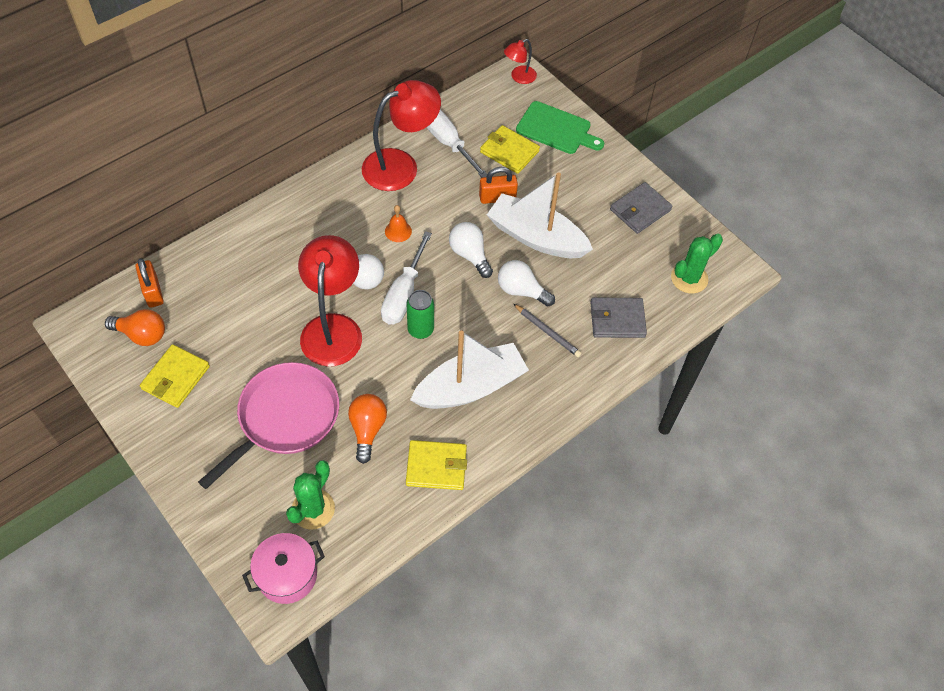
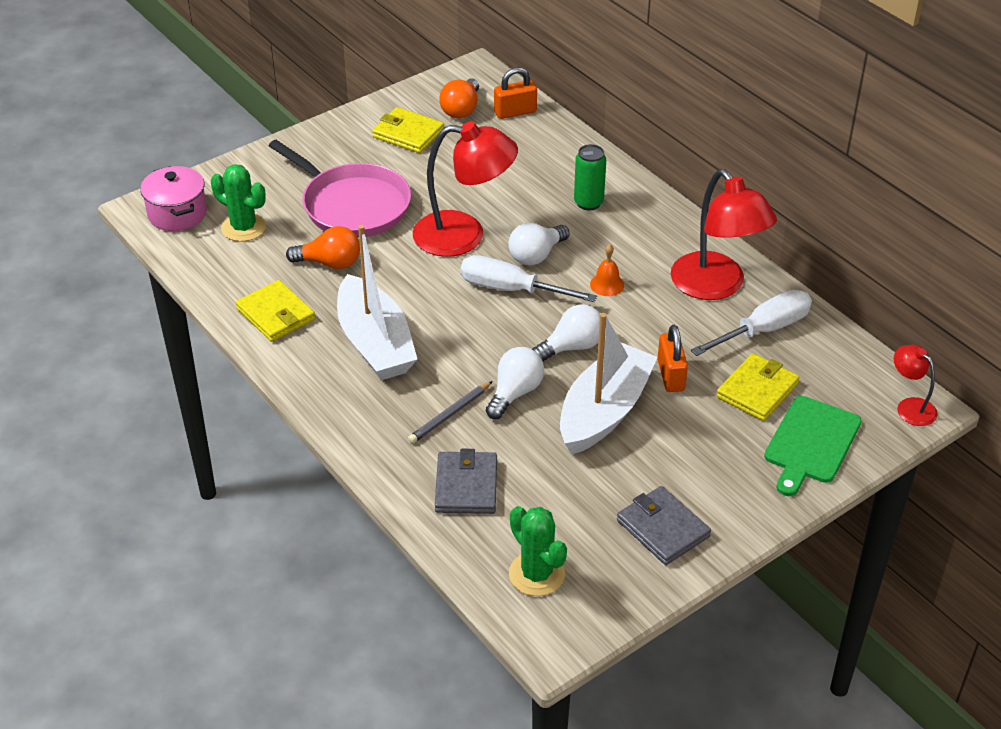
camera: 95 degrees right, 15 degrees down
green can [406,290,434,339] -> green can moved to [574,144,606,210]
yellow wallet [406,440,467,490] -> yellow wallet turned 45 degrees counterclockwise [236,280,315,342]

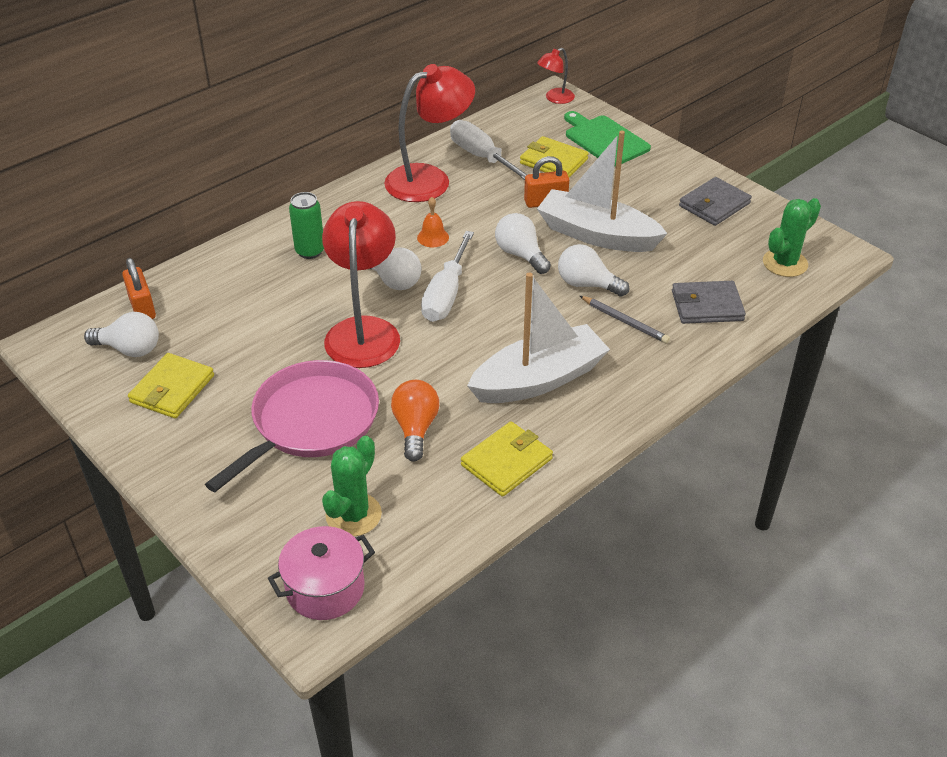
camera: 95 degrees left, 0 degrees up
orange light bulb [439,78,479,118] -> white light bulb [84,312,159,357]
green cutting board [764,396,862,496] -> green cutting board turned 150 degrees counterclockwise [564,111,651,167]

